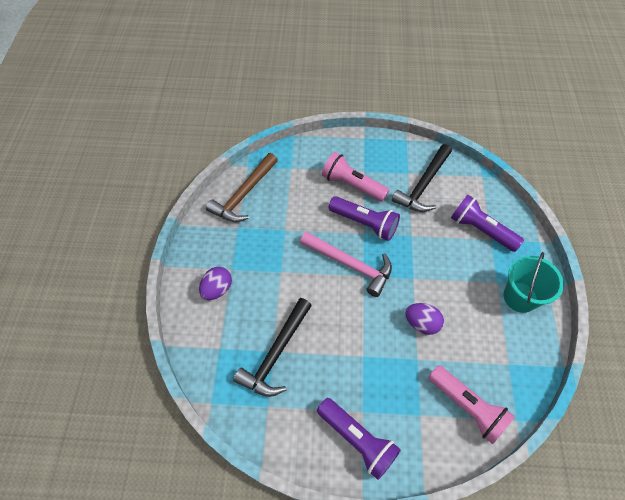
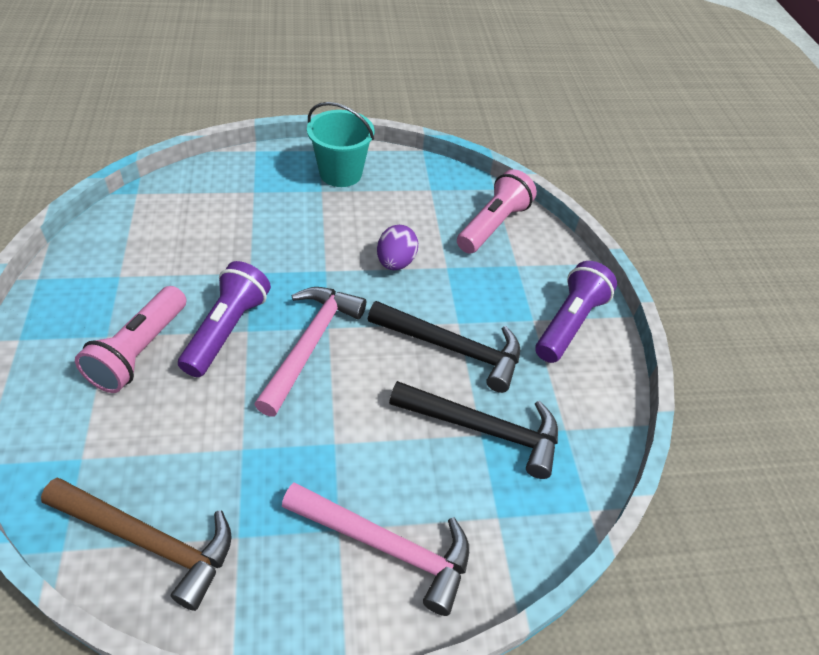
camera: 105 degrees left, 10 degrees down
purple egg [199,267,232,300] -> pink hammer [282,482,469,616]
black hammer [392,144,452,212] -> black hammer moved to [368,301,520,393]
purple flashlight [451,195,524,252] -> none

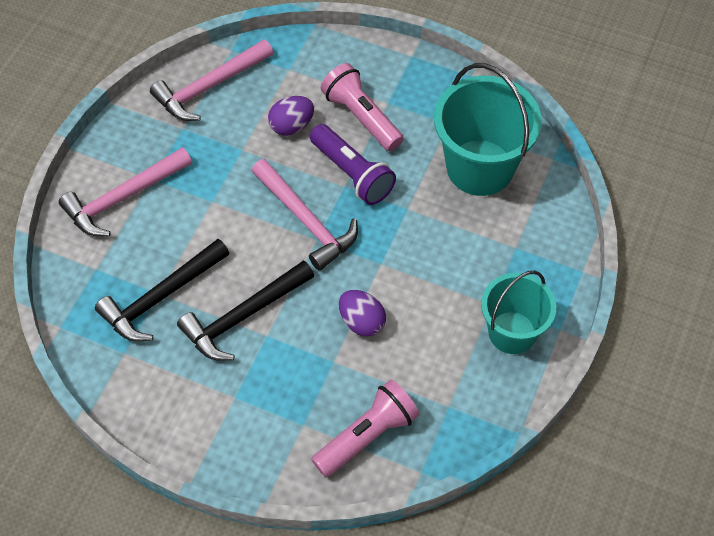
camera: 125 degrees right, 10 degrees up
brown hammer [41,478,232,611] -> pink hammer [150,39,273,121]
pink flashlight [457,169,537,254] -> pink flashlight turned 105 degrees counterclockwise [311,380,419,477]
purple flashlight [535,261,617,363] -> none
none -> purple egg [268,96,314,135]
none -> turquoise bucket [434,63,542,196]

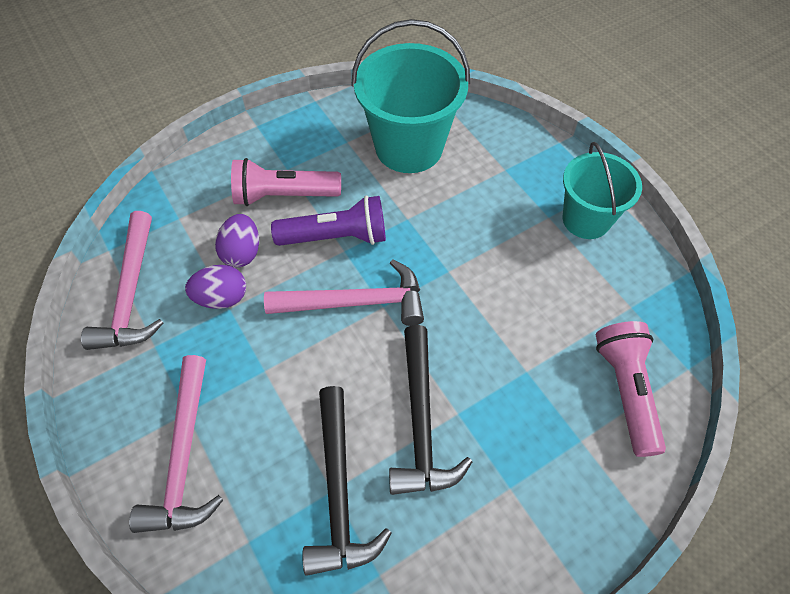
camera: 55 degrees left, 0 degrees up
purple egg [339,290,386,337] -> purple egg moved to [185,265,246,309]

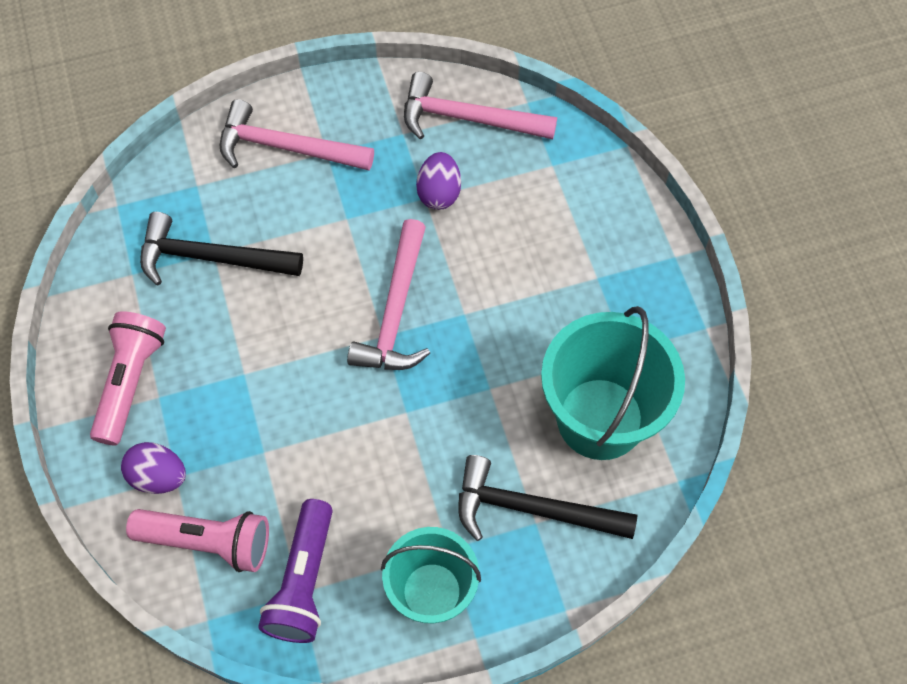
camera: 105 degrees right, 5 degrees up
purple egg [215,214,259,267] -> purple egg moved to [121,442,186,494]
pink flashlight [231,158,341,206] -> pink flashlight moved to [90,311,166,446]
purple flashlight [271,196,386,246] -> purple flashlight moved to [258,499,333,643]
black hammer [389,325,472,495] -> black hammer moved to [458,455,637,541]

